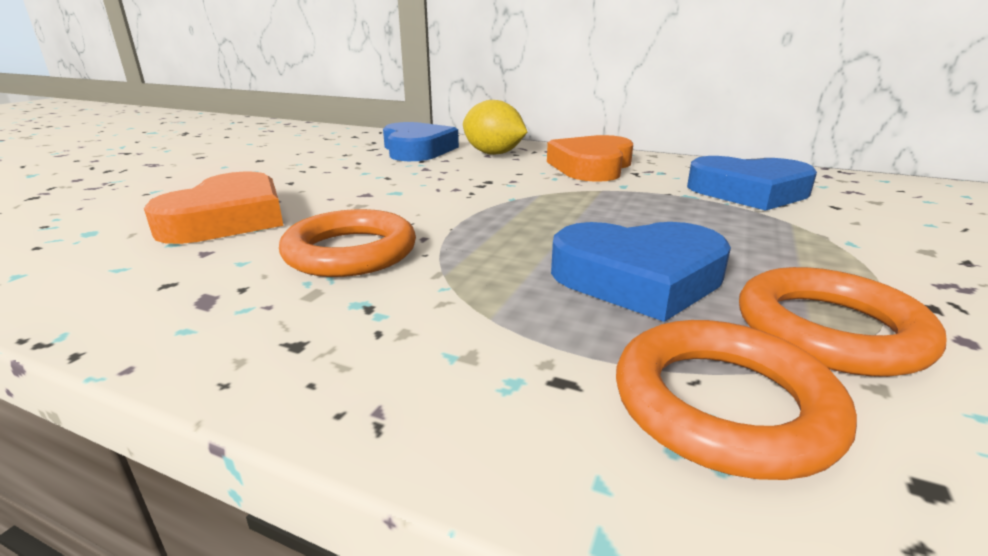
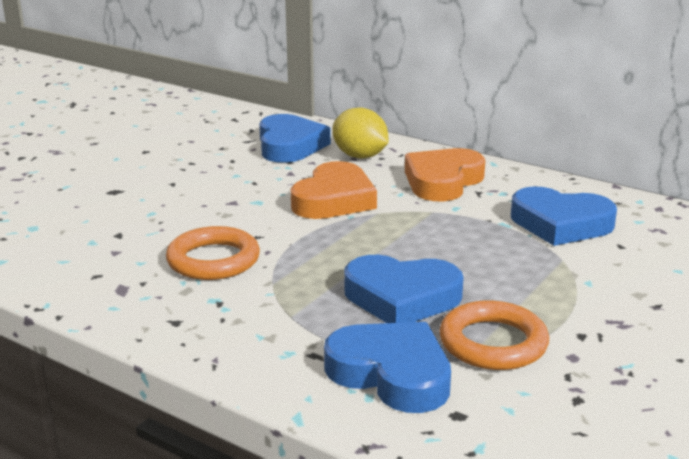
camera: 10 degrees right, 0 degrees up
orange heart [144,171,283,244] -> orange heart moved to [291,161,377,219]
orange ring [616,320,857,480] -> blue heart [324,322,451,413]

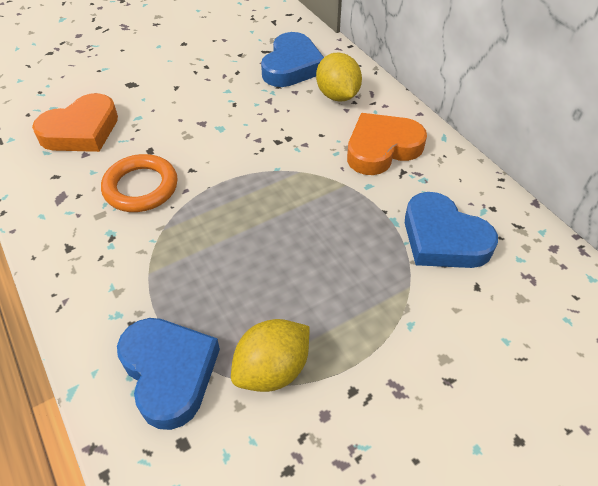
camera: 25 degrees right, 25 degrees up
orange heart [291,161,377,219] -> orange heart moved to [32,93,118,152]
blue heart [344,255,464,323] -> none
orange ring [439,301,549,370] -> yellow lemon [231,319,310,392]

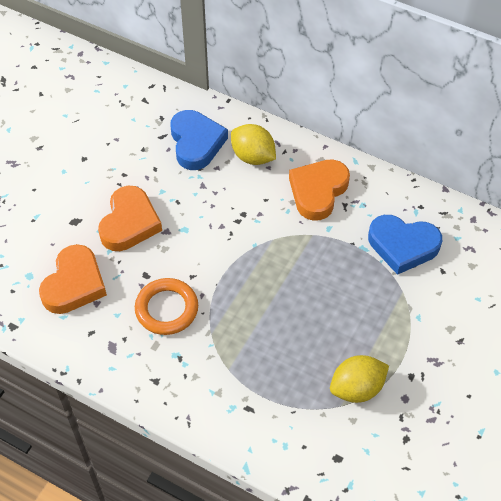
camera: 30 degrees left, 5 degrees up
blue heart [117,318,220,430] -> none
yellow lemon [231,319,310,392] -> yellow lemon turned 45 degrees clockwise [330,355,389,403]
none -> orange heart [98,186,162,251]

